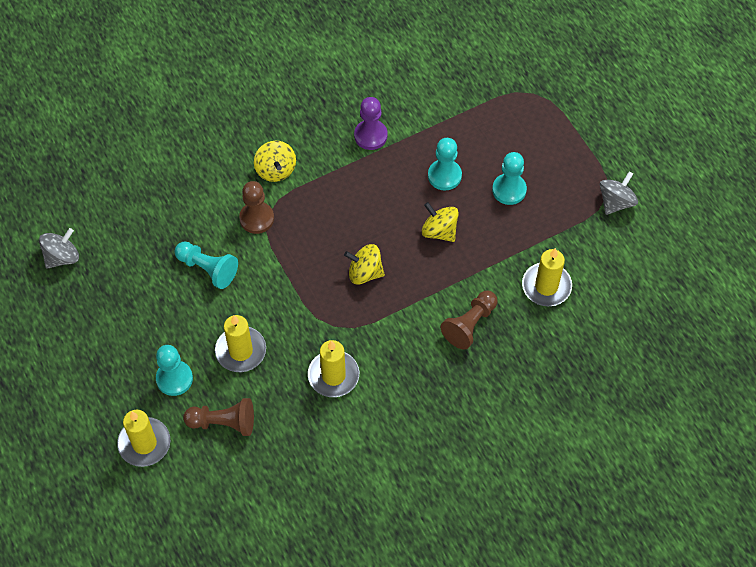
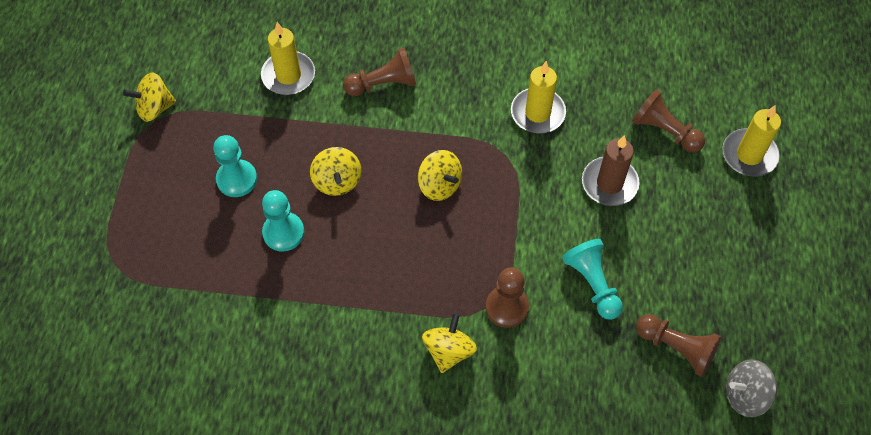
camera: 145 degrees left, 0 degrees up
turquoise pawn [156,345,193,396] -> none
yellow candle [215,315,266,372] -> brown candle [582,135,640,206]
purple pawn [354,97,388,150] -> none
grey spinning top [600,171,638,215] -> yellow spinning top [123,72,176,122]
none -> brown pawn [636,314,721,377]

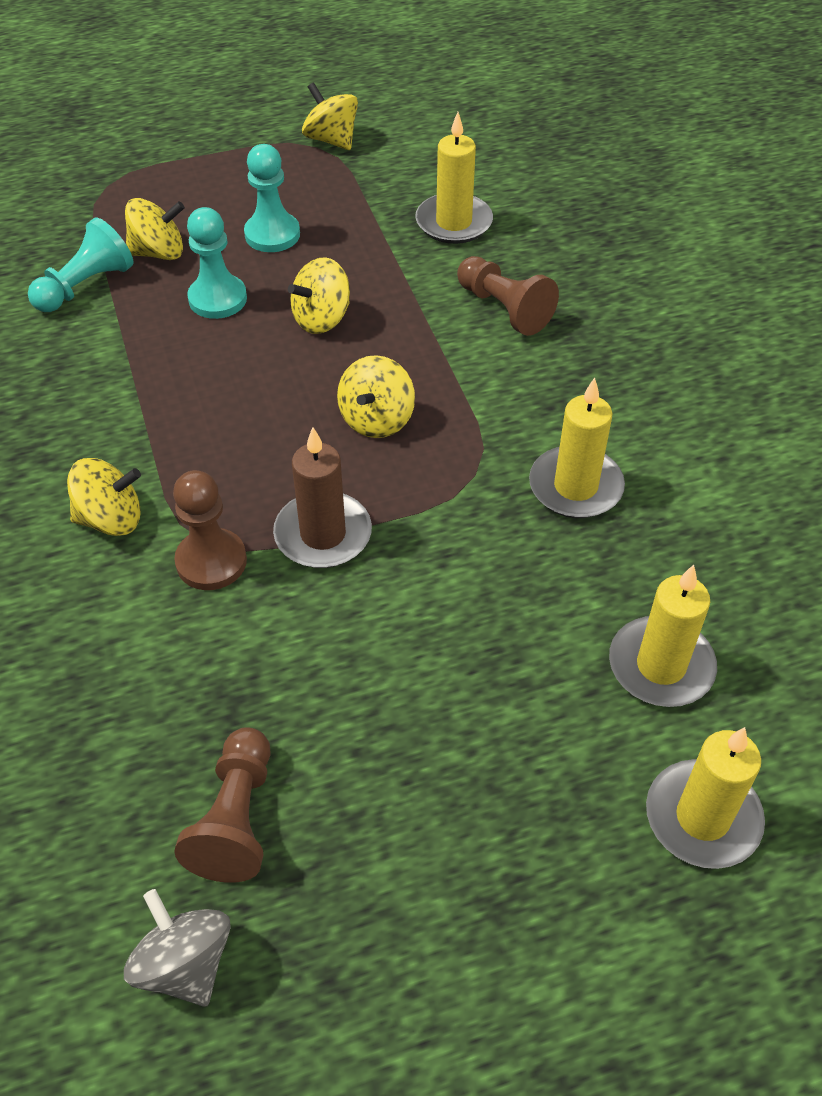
camera: 65 degrees right, 10 degrees down
turquoise pawn [562,239,623,320] -> turquoise pawn moved to [28,217,133,312]
brown candle [582,135,640,206] -> brown candle moved to [273,427,372,568]
brown pawn [632,89,705,153] -> yellow candle [609,565,717,707]
none -> yellow spinning top [125,198,185,260]

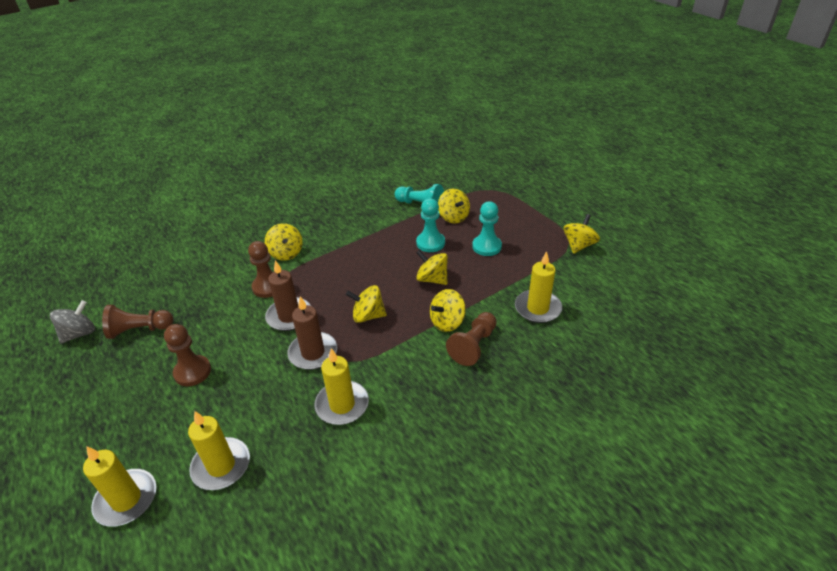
camera: 75 degrees right, 10 degrees down
none -> brown pawn [164,324,211,386]
none -> brown candle [287,296,337,370]
none -> yellow spinning top [430,289,466,332]

